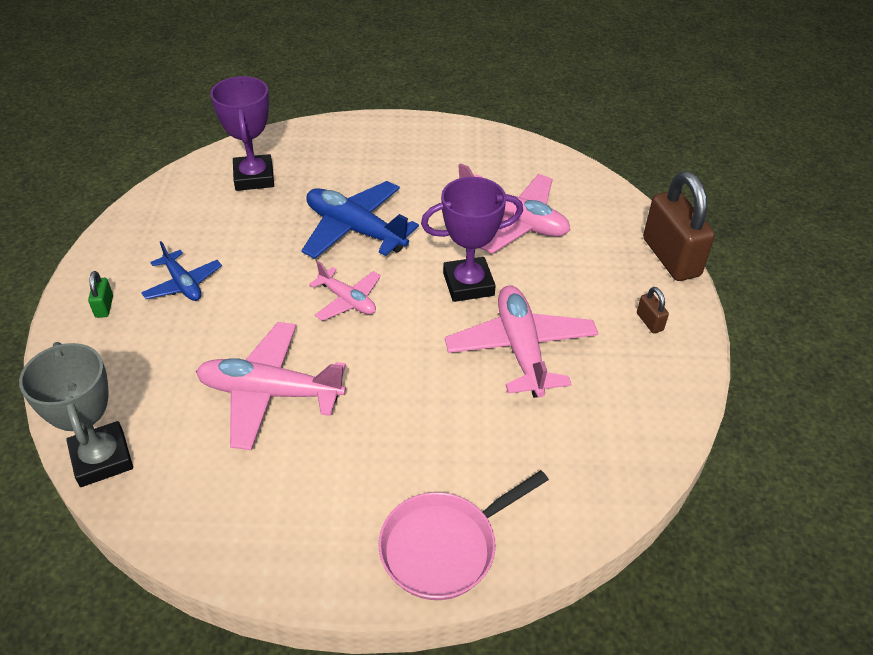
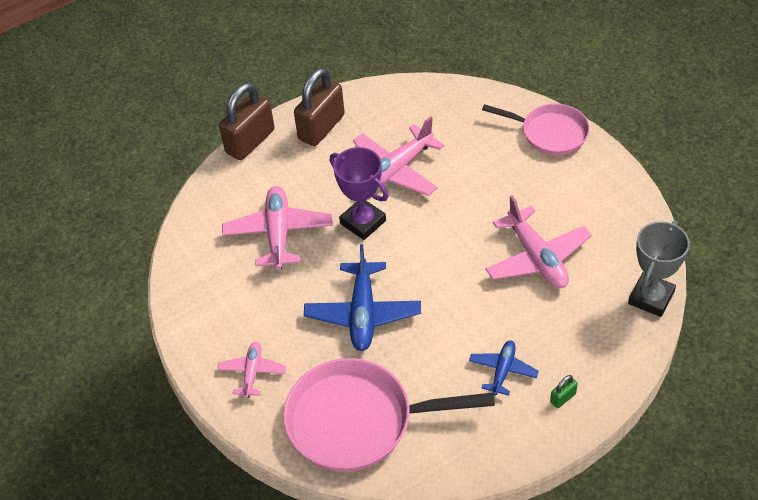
camera: 120 degrees left, 5 degrees up
purple trophy [210,76,274,191] -> pink pan [283,358,495,472]
pink plane [309,261,381,321] -> pink plane moved to [217,342,286,398]
brown padlock [637,287,669,333] -> brown padlock [294,68,345,146], size x2.39

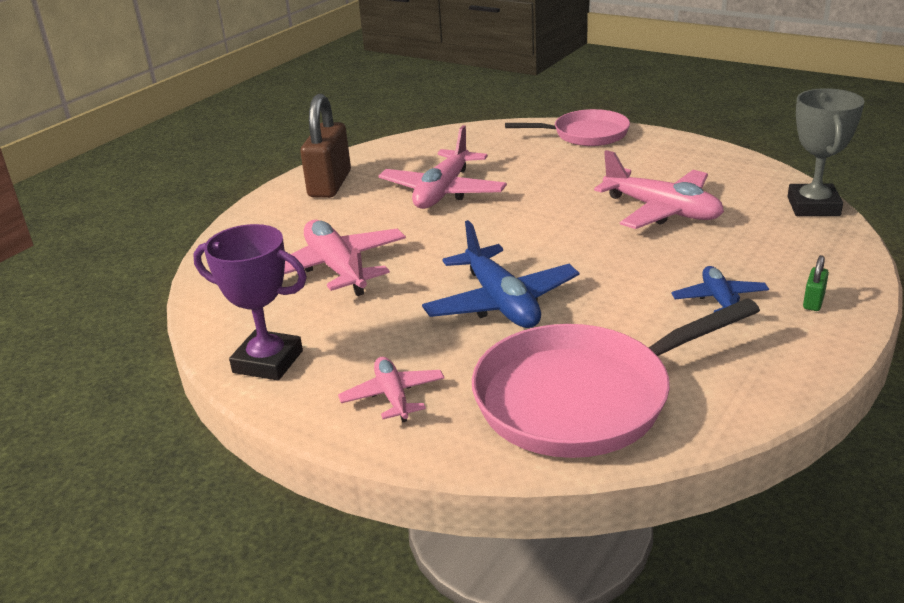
camera: 25 degrees left, 20 degrees down
brown padlock [219,83,274,160] -> none
purple trophy [330,147,389,240] -> purple trophy moved to [193,224,307,381]

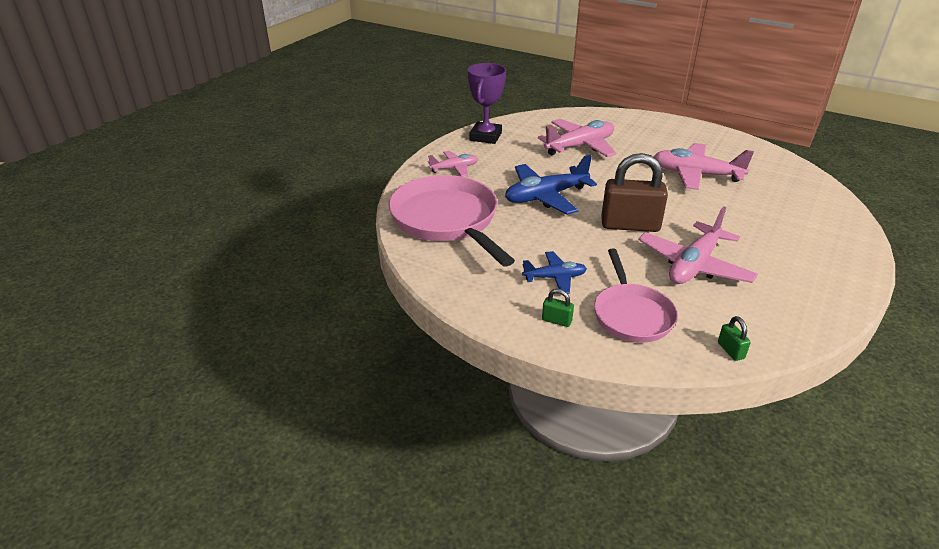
camera: 85 degrees right, 5 degrees up
brown padlock [300,94,351,198] -> brown padlock moved to [601,153,668,232]
pink pan [505,109,630,146] -> pink pan moved to [594,249,678,342]
grey trophy [787,88,865,216] -> green padlock [718,316,751,361]

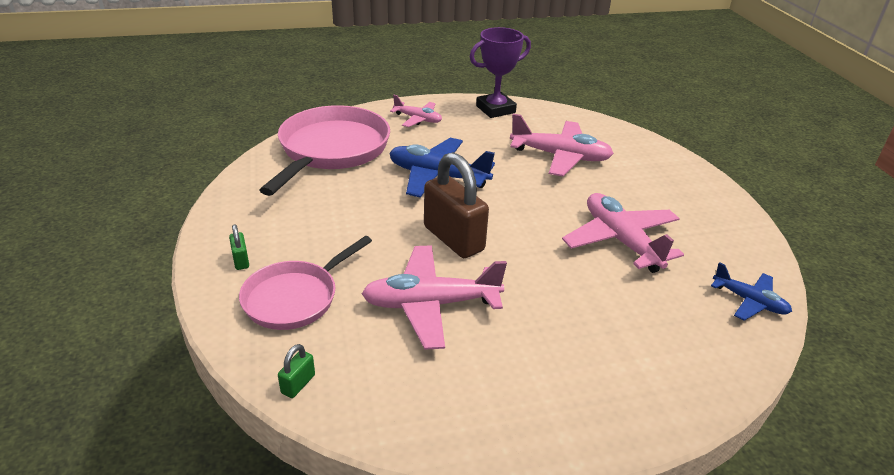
camera: 45 degrees right, 0 degrees up
blue plane [522,251,587,294] -> blue plane moved to [711,262,792,321]

